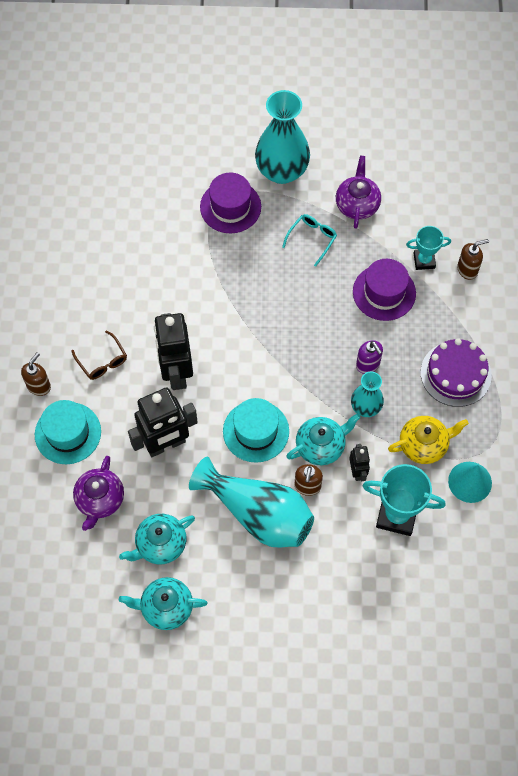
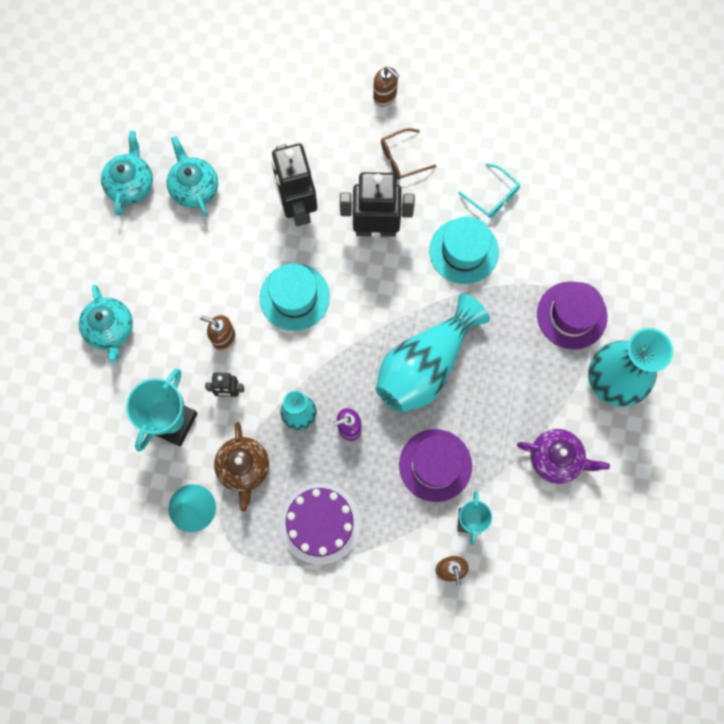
camera: 100 degrees right, 10 degrees up
turquoise hat [35,400,101,464] -> turquoise hat moved to [429,217,499,284]
purple teapot [73,456,124,531] -> none
turquoise vase [189,457,314,548] -> turquoise vase moved to [376,294,490,413]
turquoise glasses [282,214,337,267] -> turquoise glasses moved to [458,163,520,218]
turquoise teapot [286,414,361,465] -> turquoise teapot moved to [79,285,133,363]
yellow teapot [388,416,469,464] -> brown teapot [214,422,269,511]

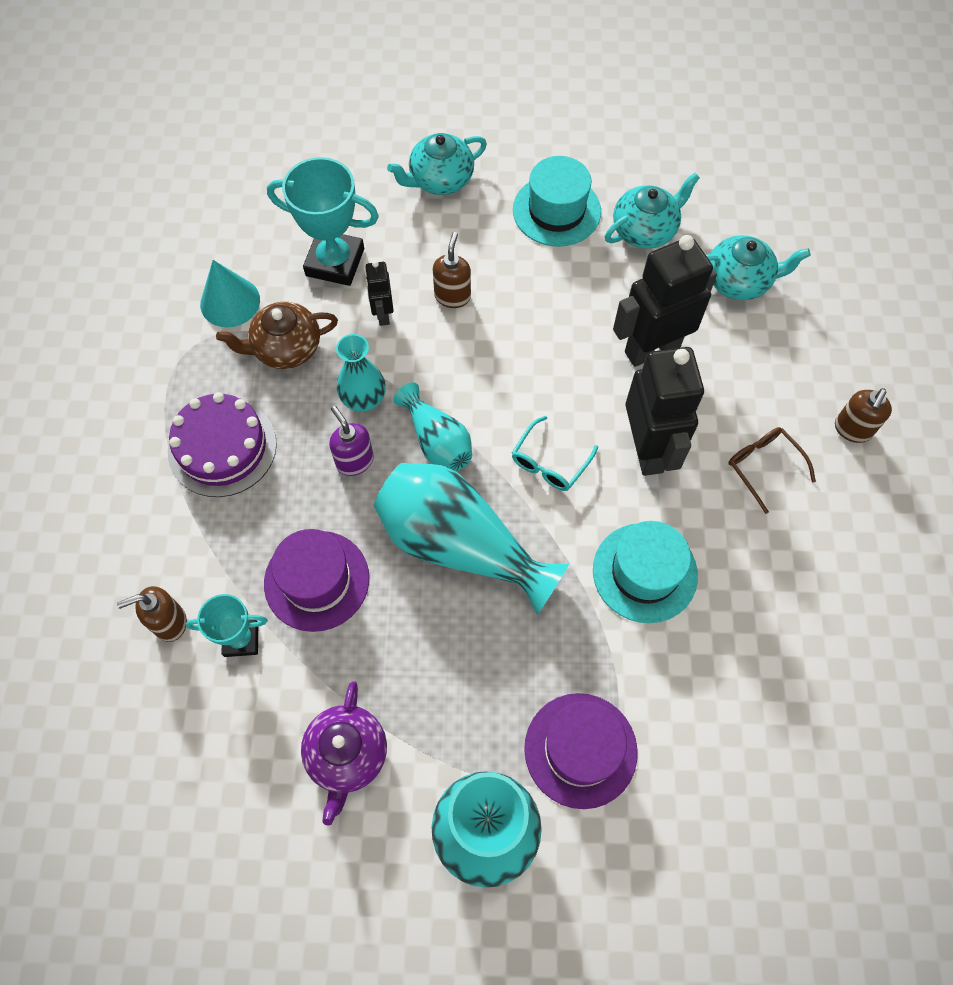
camera: 80 degrees right, 10 degrees down
turquoise teapot [101,131,153,216] -> turquoise teapot moved to [706,235,811,300]
turquoise hat [259,263,330,331] -> turquoise hat moved to [513,156,601,247]
turquoise glasses [458,163,520,218] -> turquoise glasses moved to [512,416,598,491]
none -> turquoise vase [393,383,472,471]

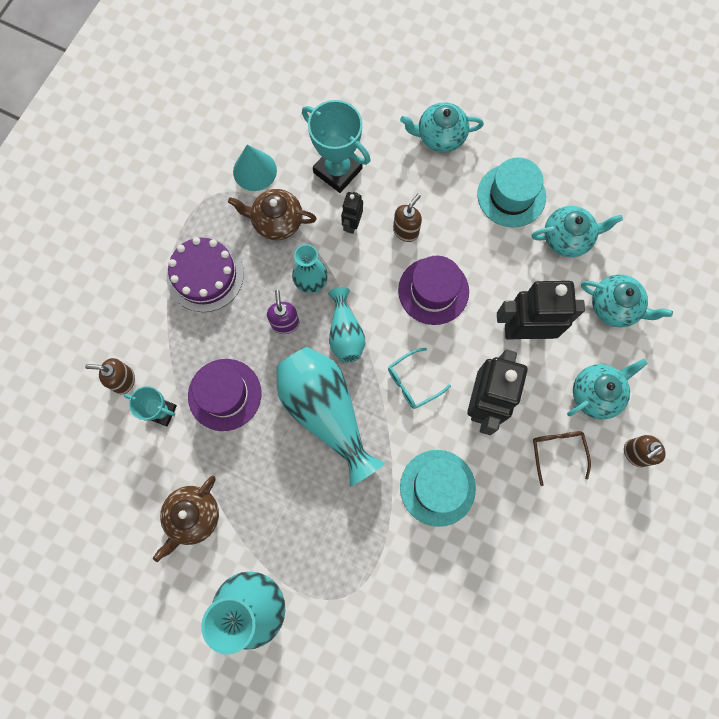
camera: 25 degrees right, 10 degrees up
purple teapot [301,681,387,826] -> brown teapot [153,476,219,562]
purple hat [524,693,638,809] -> purple hat moved to [398,256,469,325]
none -> turquoise teapot [567,359,648,419]

